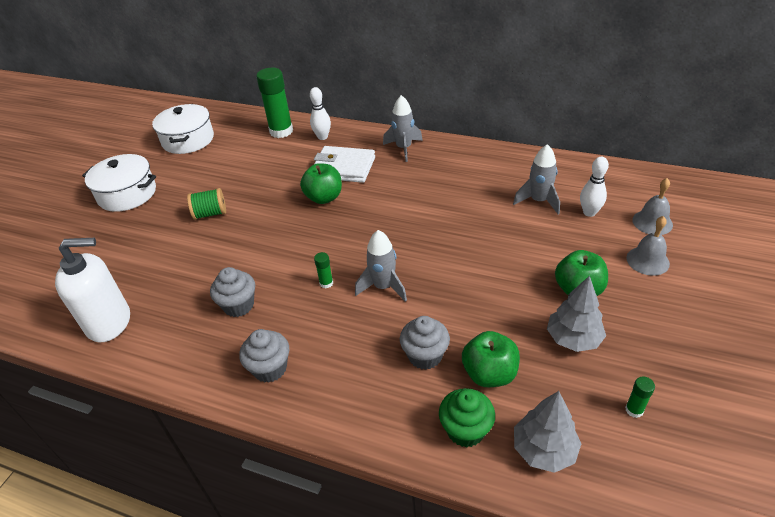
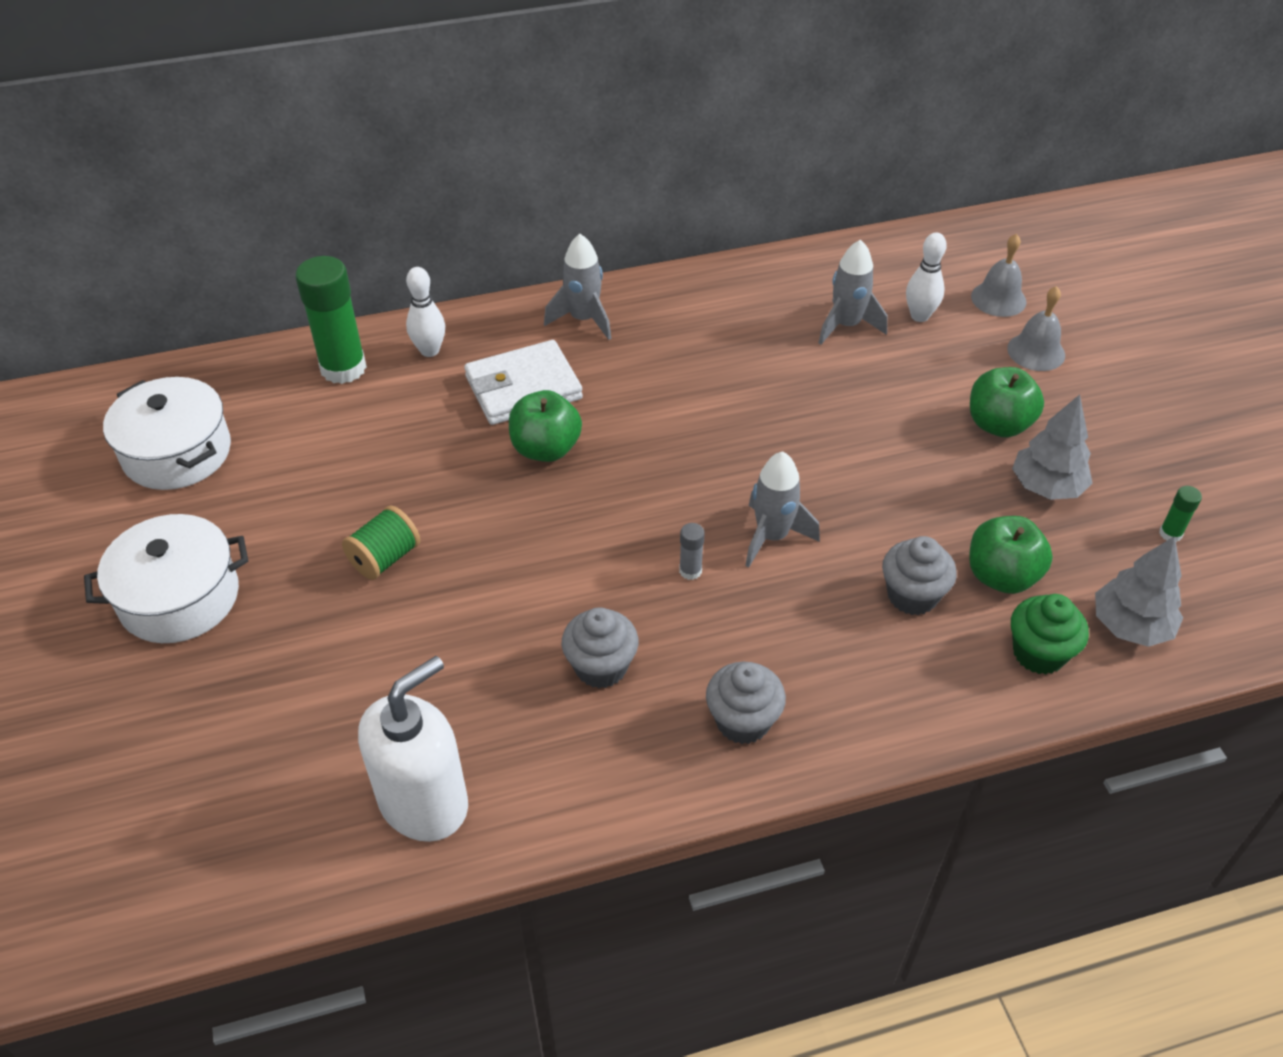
camera: 40 degrees left, 5 degrees up
green glue stick [314,252,333,289] -> grey glue stick [679,523,705,580]

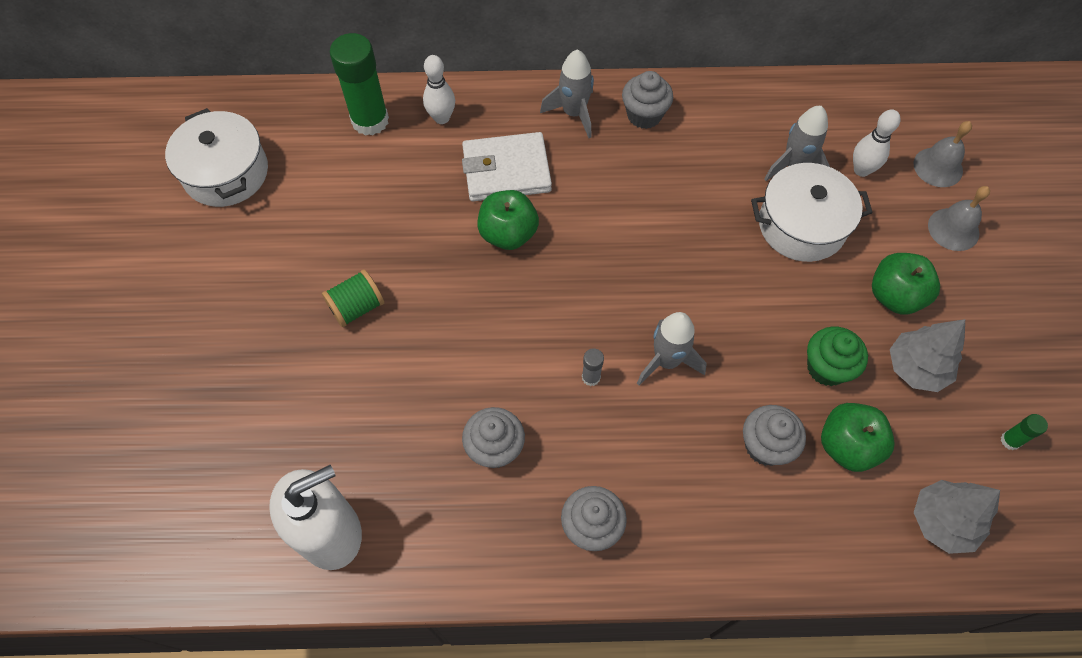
camera: 15 degrees right, 15 degrees up
white pot [84,514,248,643] -> white pot moved to [751,163,873,262]
green cupcake [1011,594,1089,675] -> green cupcake moved to [807,326,868,386]
none -> grey cupcake [622,71,673,129]

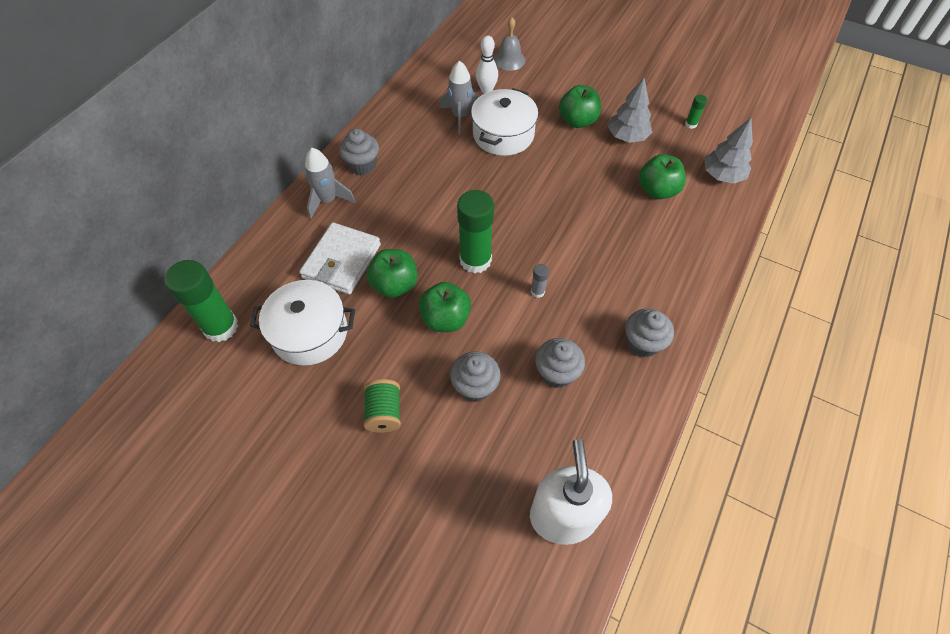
camera: 60 degrees left, 5 degrees down
white pot [165,108,268,207] -> white pot moved to [250,280,355,366]
white bowling pin [423,55,455,124] -> none
grey rocket [637,312,707,386] -> none
grey cupcake [743,405,806,466] -> grey cupcake moved to [450,351,501,402]
green cupcake [807,326,868,386] -> none
grey bell [928,186,990,251] -> none
none -> green apple [419,282,471,332]
none -> green glue stick [457,190,494,274]

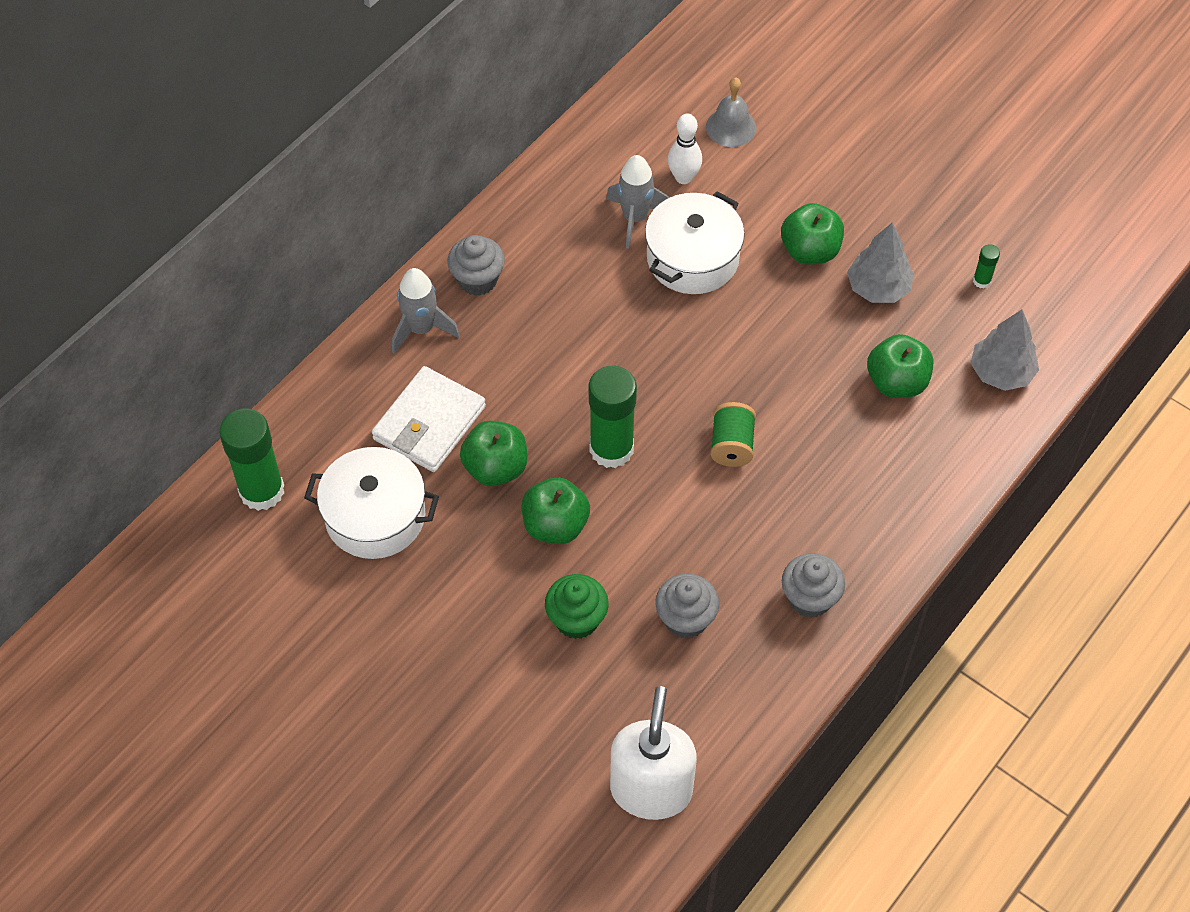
camera: 10 degrees right, 0 degrees up
green spool [363,379,401,433] -> green spool moved to [710,402,756,467]
grey cupcake [450,351,501,402] -> green cupcake [545,574,609,639]
grey glue stick [531,264,549,298] -> none

